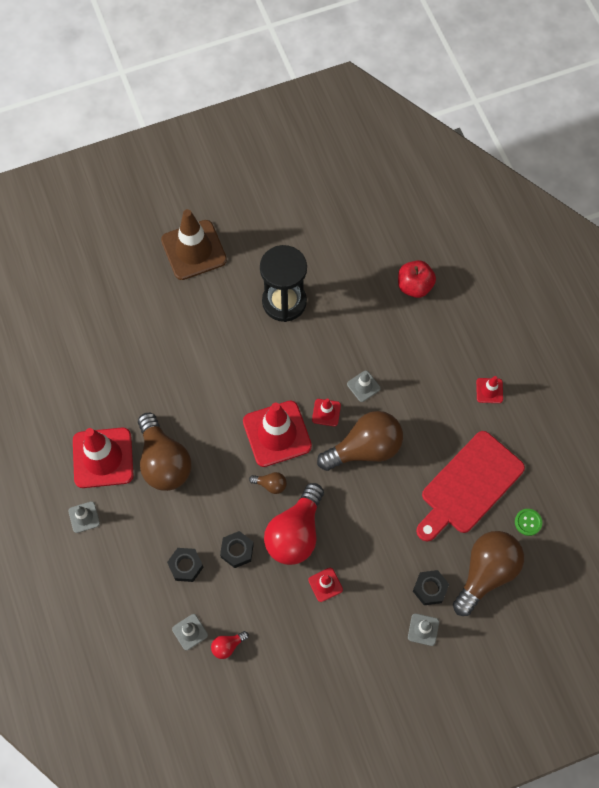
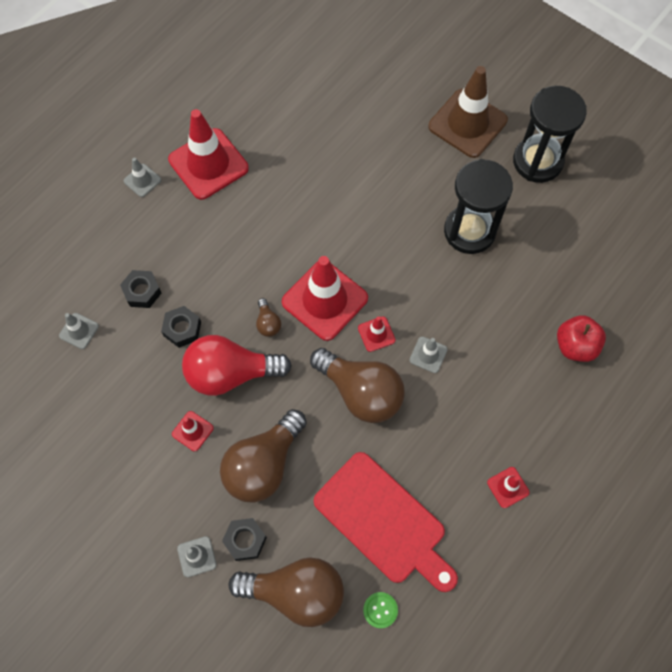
camera: 60 degrees right, 0 degrees up
brown light bulb [138,413,191,491] -> brown light bulb moved to [220,409,307,503]
red light bulb [211,631,249,659] -> none
red cutting board [416,431,525,542] -> red cutting board turned 150 degrees counterclockwise [314,452,458,592]
none -> black hourglass [513,86,587,183]

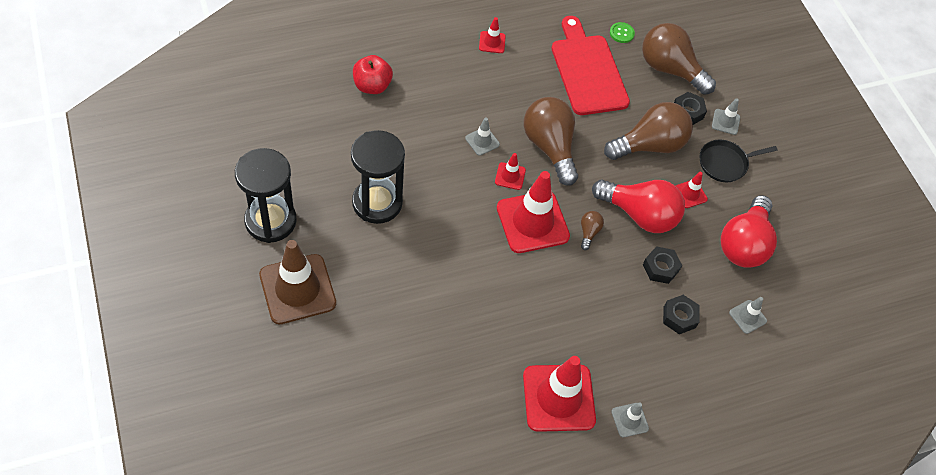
camera: 155 degrees left, 10 degrees down
none -> black pan [700,140,778,182]
none -> red light bulb [721,195,777,268]

